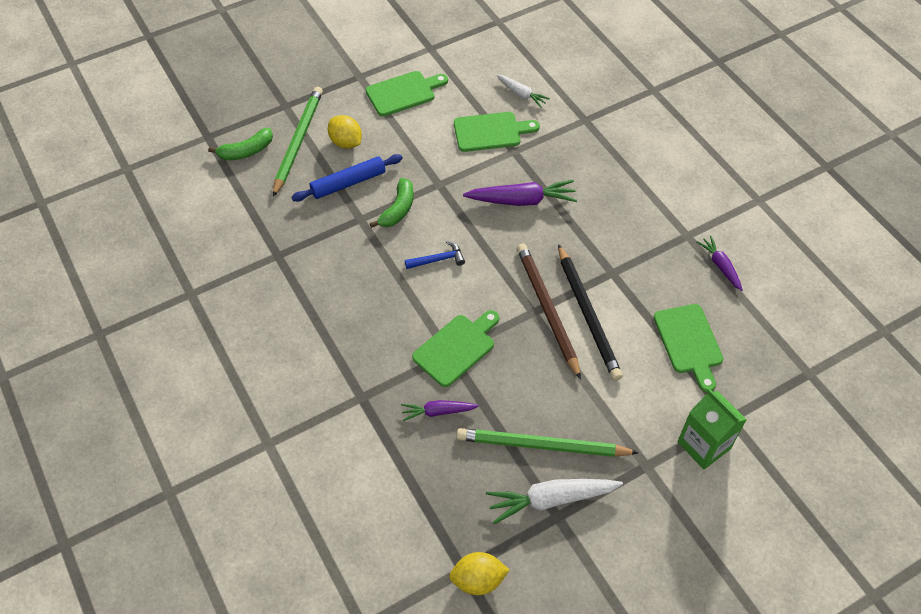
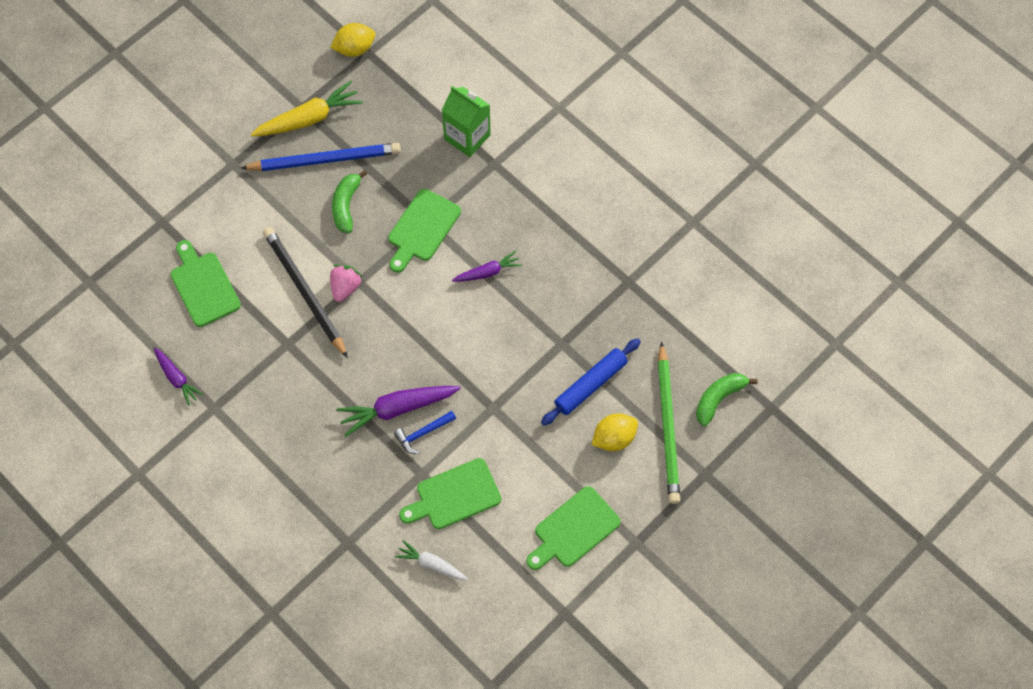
camera: 165 degrees right, 10 degrees up
yellow lemon [328,115,362,149] -> yellow lemon turned 60 degrees counterclockwise [592,413,638,451]
green banana [370,178,414,228] -> green banana moved to [332,170,367,233]
purple carrot [401,400,479,421] -> purple carrot moved to [452,251,522,282]
blue hammer [405,241,465,269] -> blue hammer moved to [394,411,456,454]
green pencil [456,428,639,457] -> blue pencil [241,143,401,171]
white carrot [486,479,623,524] -> yellow carrot [251,81,363,137]
brown pencil [517,243,581,380] -> pink strawberry [330,265,363,302]
green carton [677,389,747,469] -> green carton moved to [442,86,491,157]

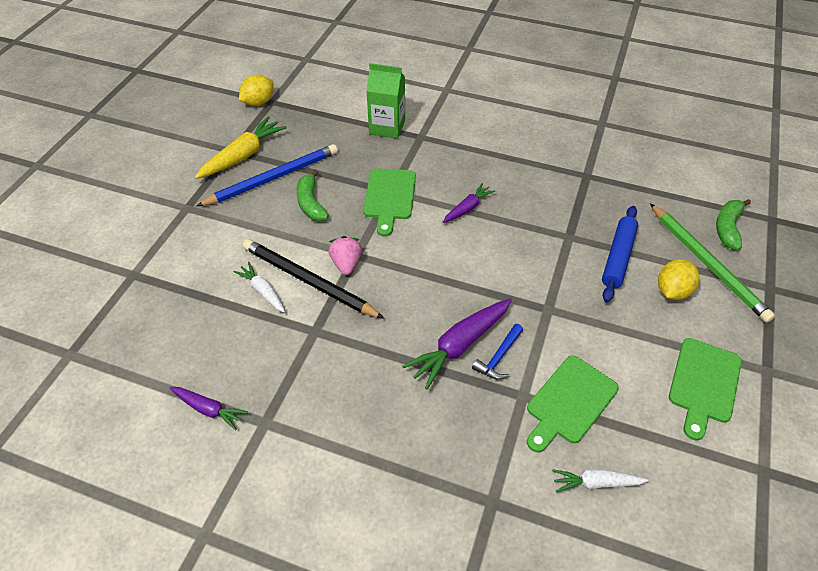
camera: 25 degrees left, 15 degrees down
green cutting board [170,240,241,327] -> none
none -> white carrot [233,262,285,313]

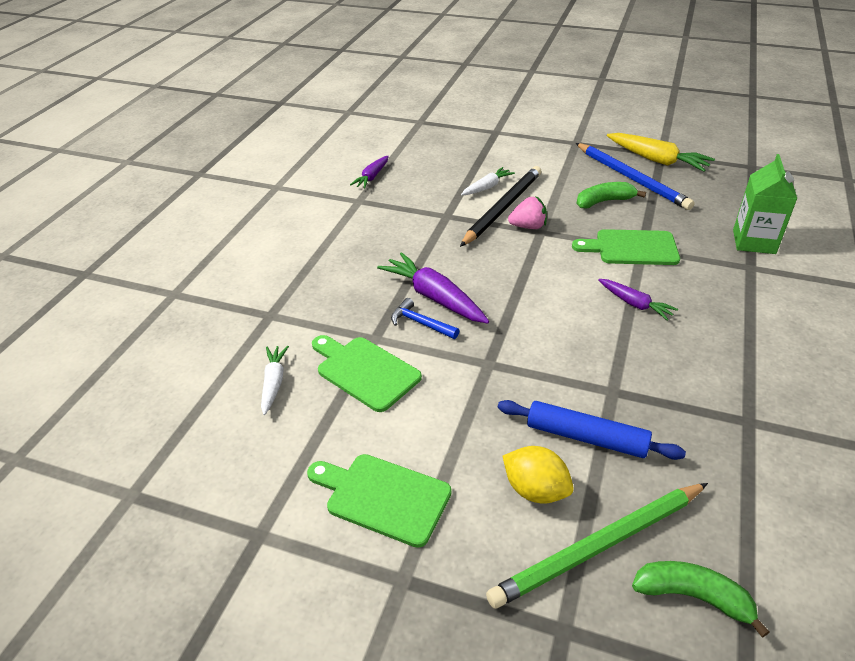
camera: 90 degrees right, 10 degrees down
yellow lemon [239,75,274,106] -> none

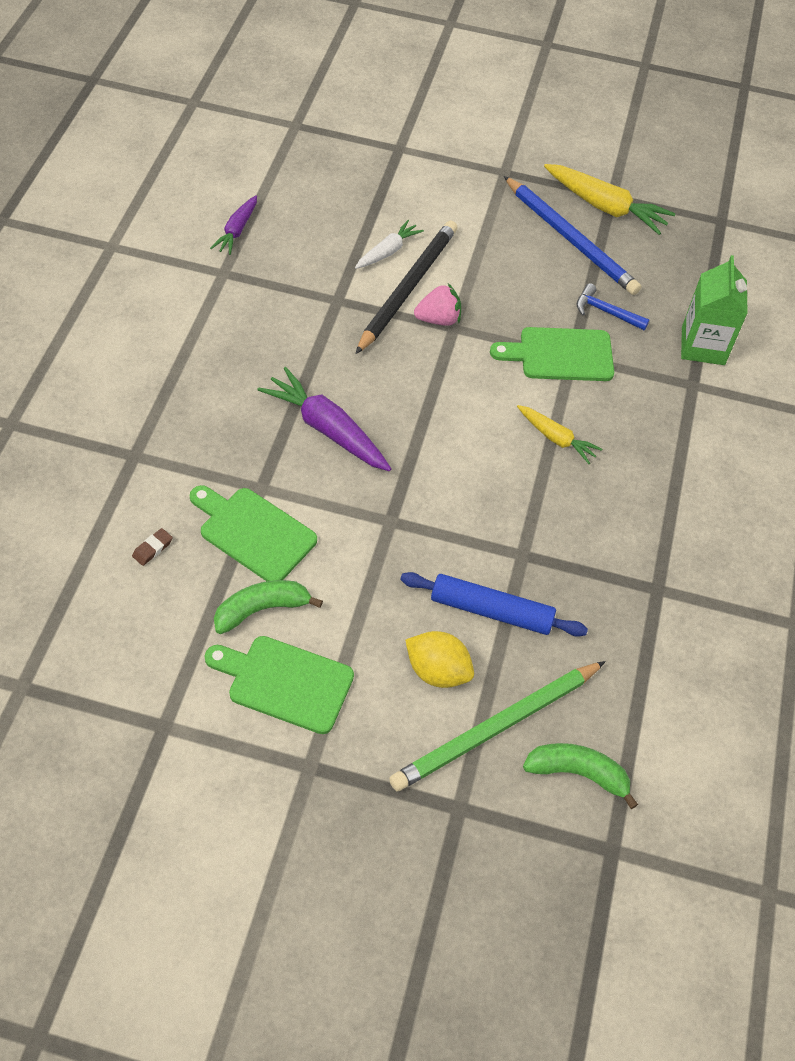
camera: 10 degrees left, 15 degrees up
white carrot [261,346,289,415] -> brown eraser [132,528,173,566]
blue hammer [391,298,460,339] -> blue hammer moved to [577,283,649,330]
green banana [577,182,646,209] -> green banana moved to [214,580,323,634]
purple carrot [598,279,678,321] -> yellow carrot [517,405,602,464]

